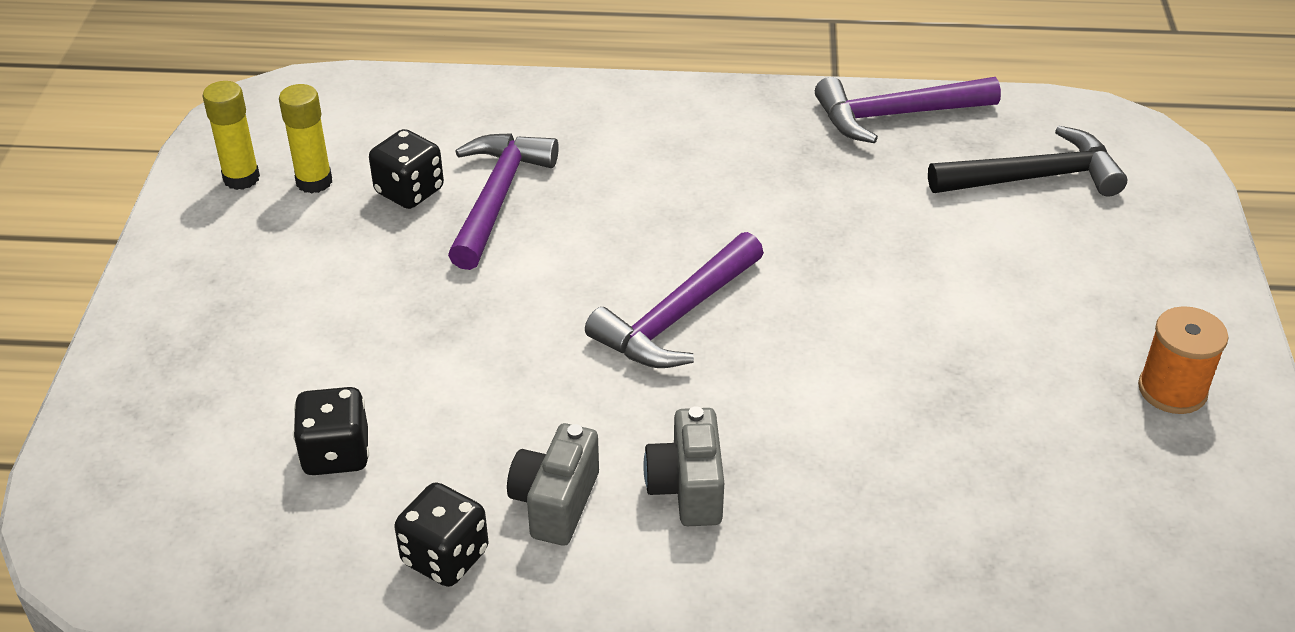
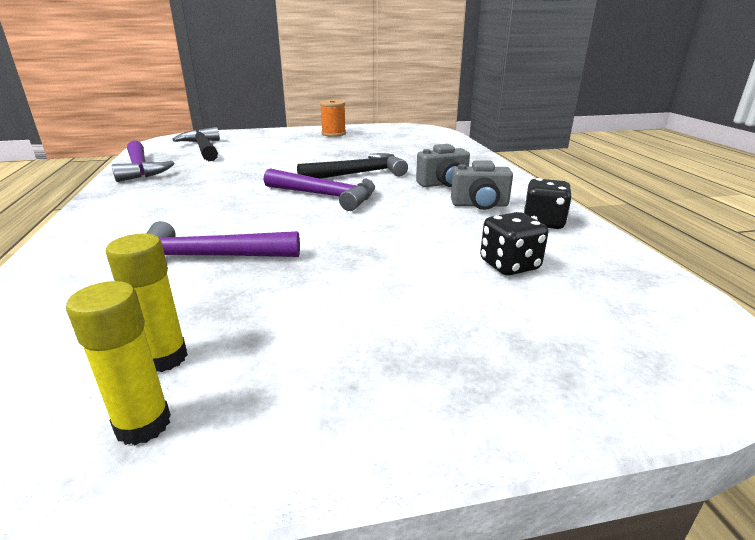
camera: 105 degrees left, 15 degrees down
black dice [369,129,444,209] -> none
none -> black hammer [297,153,408,179]

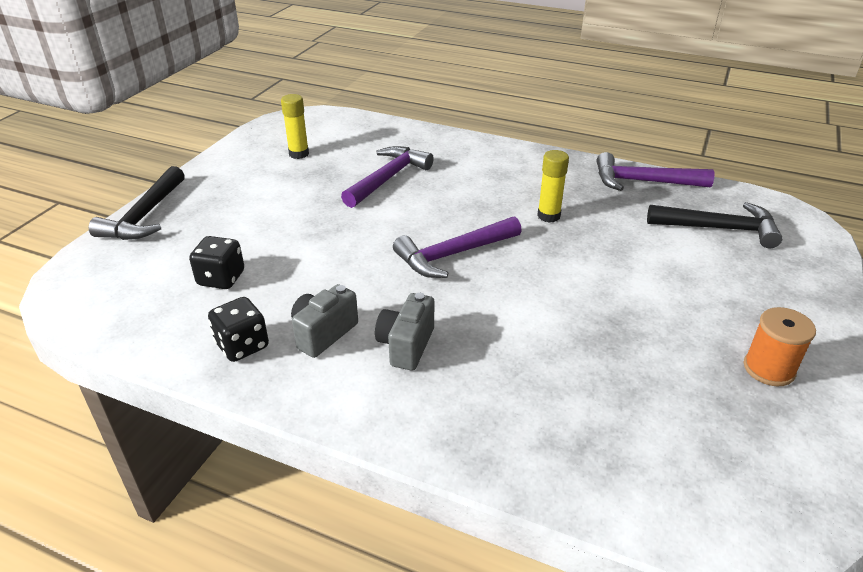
camera: 125 degrees right, 10 degrees up
yellow glue stick [66,281,171,445] -> yellow glue stick moved to [537,150,569,223]
black hammer [297,153,408,179] -> black hammer moved to [89,166,185,240]

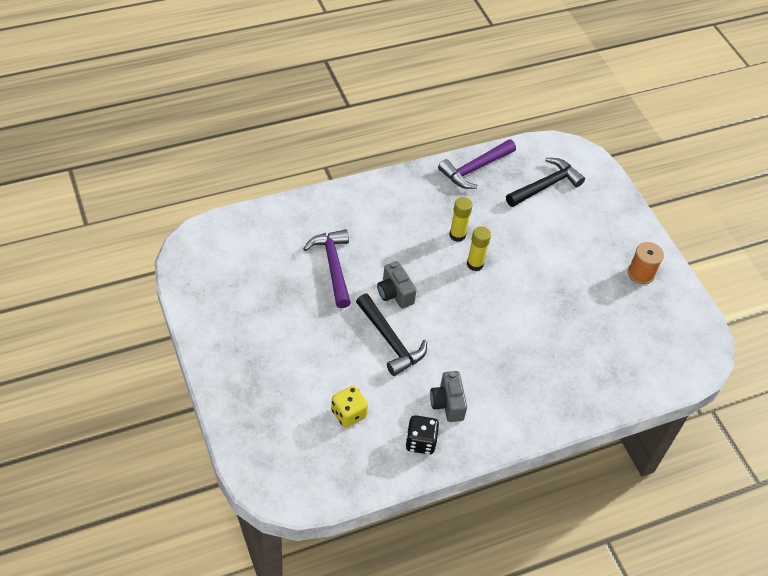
camera: 50 degrees left, 15 degrees up
black hammer [89,166,185,240] -> black hammer moved to [356,294,427,376]
black dice [189,236,244,289] -> yellow dice [331,386,368,428]
yellow glue stick [281,94,309,159] -> yellow glue stick moved to [467,226,491,271]
grey camera [375,293,434,371] -> grey camera moved to [377,261,417,308]
purple hammer [393,216,522,278] -> none

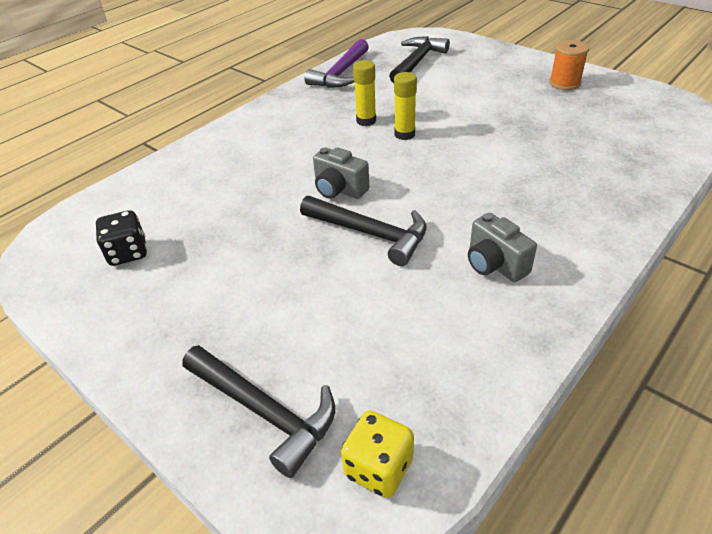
camera: 20 degrees left, 10 degrees down
purple hammer [303,229,351,308] -> none
yellow dice [331,386,368,428] -> yellow dice moved to [341,410,414,498]
black dice [406,415,439,454] -> black dice moved to [96,210,147,266]
none -> black hammer [182,345,335,478]

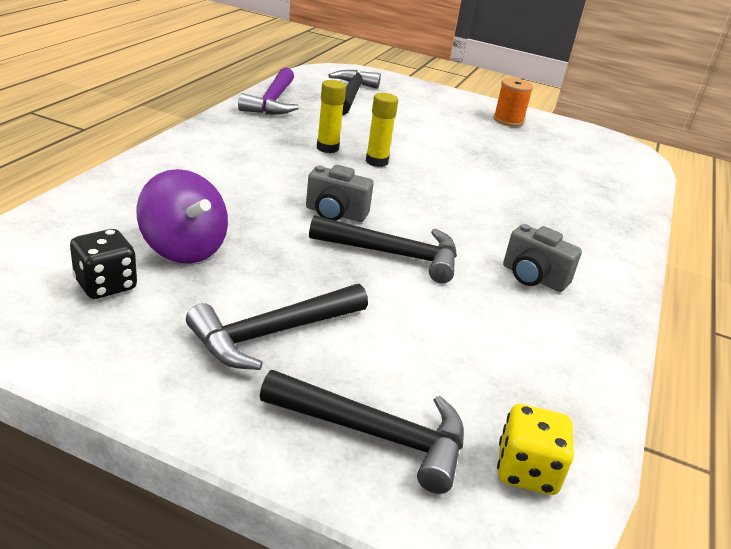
camera: 25 degrees left, 10 degrees down
none -> purple spinning top [137,169,228,263]
none -> black hammer [186,284,368,370]

